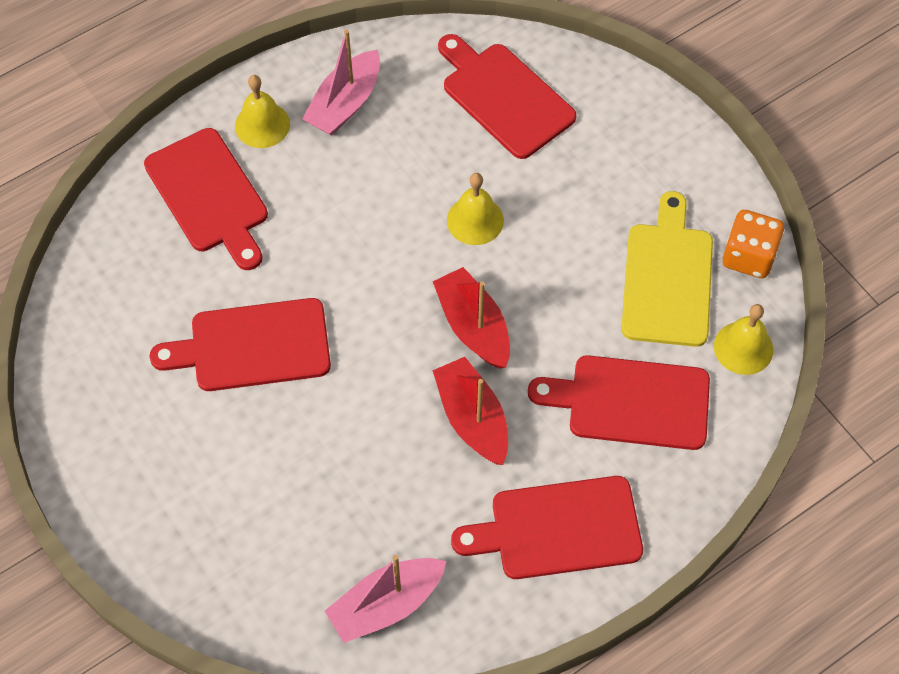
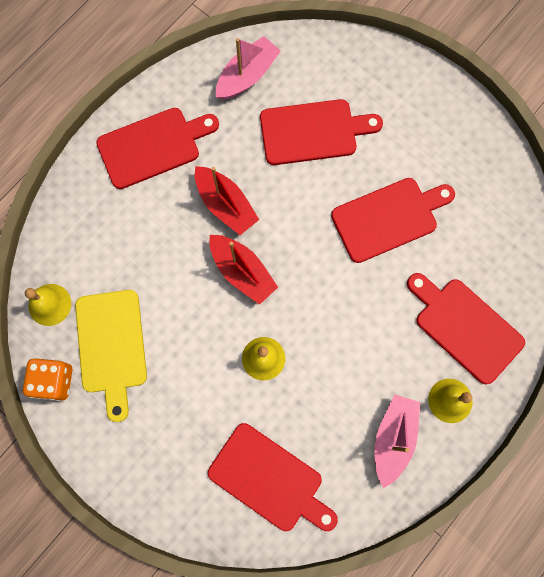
camera: 165 degrees right, 15 degrees up
red cutting board [528,355,710,450] -> red cutting board moved to [260,99,383,165]

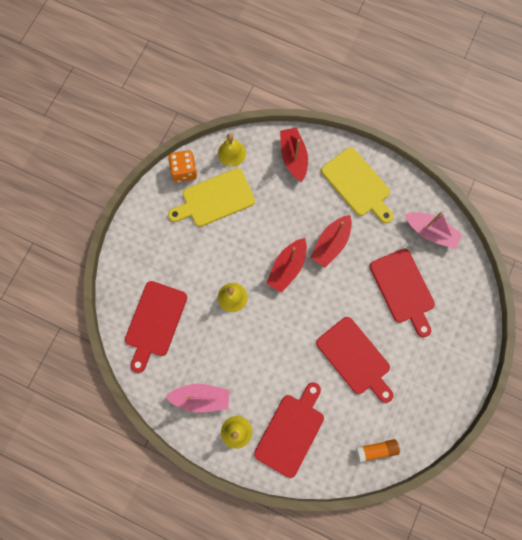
camera: 75 degrees right, 0 degrees up
red cutting board [96,108,219,189] -> yellow cutting board [321,147,393,224]
none -> red boat [280,127,308,182]
none -> orange glue stick [356,439,400,462]

